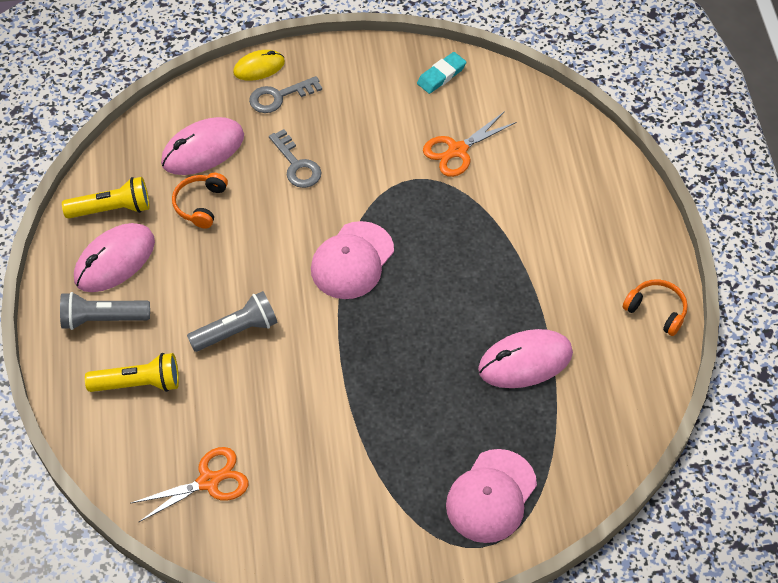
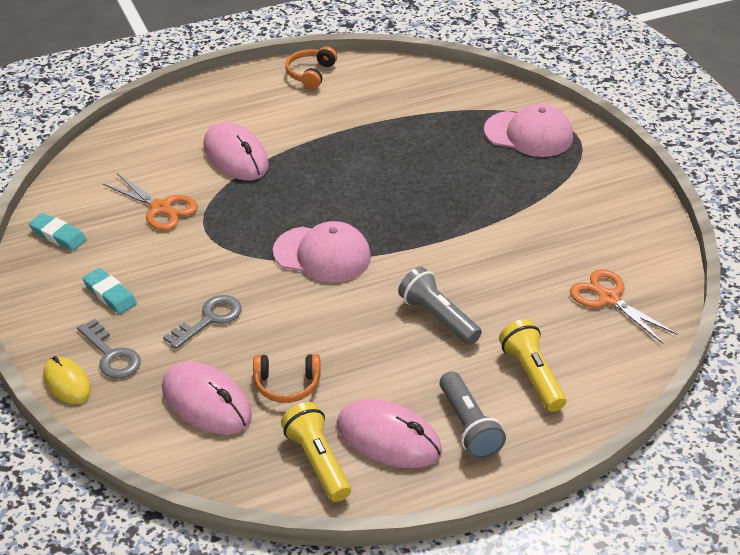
camera: 105 degrees left, 15 degrees down
pink mouse [478,329,573,388] -> pink mouse moved to [203,122,269,180]
none -> turquoise eraser [82,268,137,314]

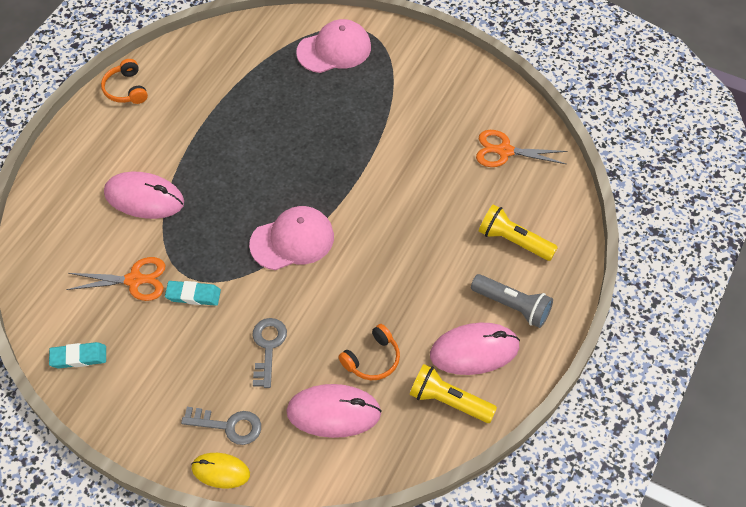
camera: 40 degrees left, 15 degrees up
turquoise eraser [82,268,137,314] -> turquoise eraser moved to [165,281,221,306]
grey flashlight [398,267,482,345] -> none

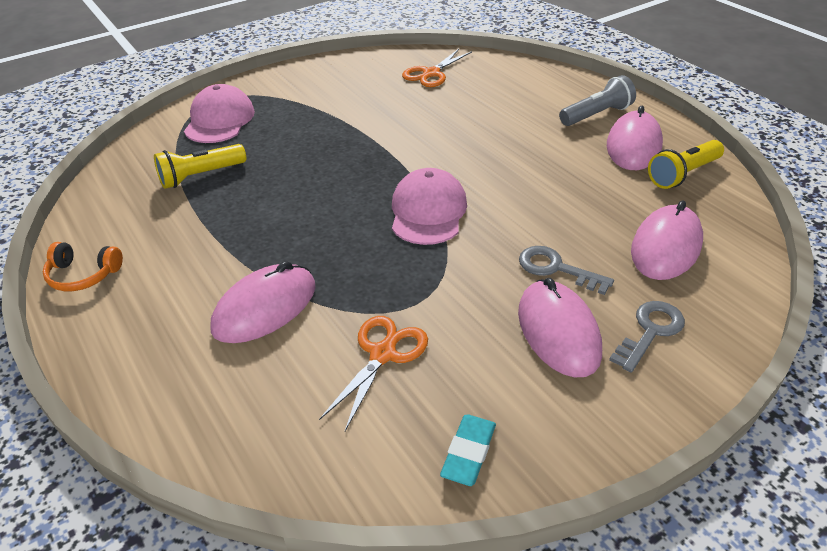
camera: 60 degrees left, 15 degrees down
turquoise eraser [165,281,221,306] -> none
yellow mouse [191,453,250,488] -> none
orange headphones [338,324,400,380] -> none
yellow flashlight [479,204,558,261] -> yellow flashlight moved to [154,144,246,189]
none -> pink mouse [518,278,602,377]

